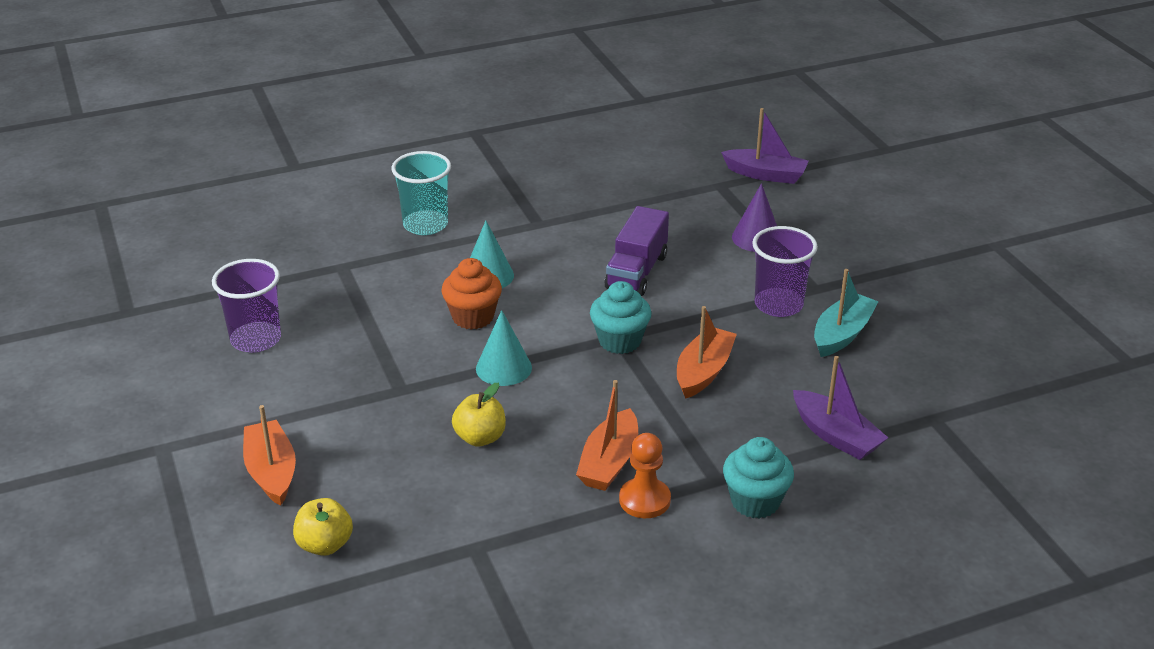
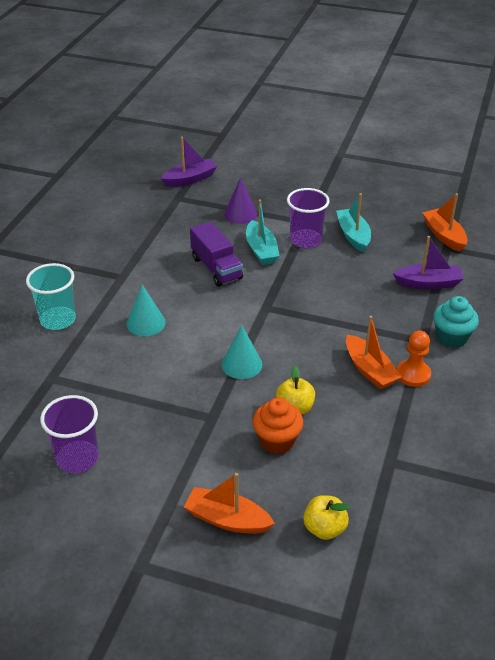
camera: 50 degrees left, 5 degrees up
orange cupcake [441,258,502,330] -> orange cupcake moved to [252,398,303,454]
turquoise cupcake [590,281,652,354] -> none
orange boat [677,306,737,399] -> orange boat moved to [422,193,468,252]
none -> turquoise boat [246,199,280,265]

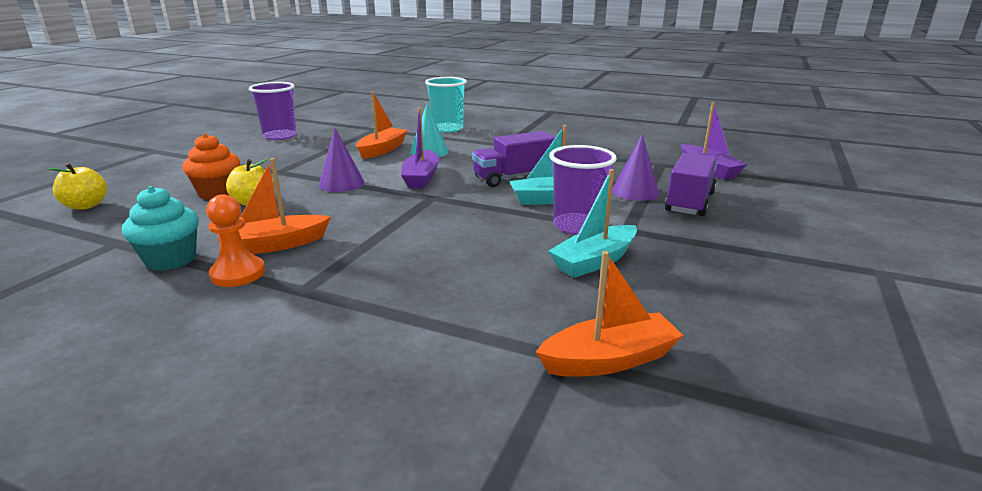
camera: 95 degrees right, 15 degrees down
orange boat [184,473,275,534] -> orange boat moved to [356,91,408,159]
turquoise cone [222,325,263,379] -> purple cone [319,128,365,192]
turquoise boat [336,193,371,252] -> turquoise boat turned 150 degrees clockwise [548,169,637,278]
purple boat [393,236,464,289] -> purple boat moved to [401,108,439,189]
turquoise cupcake [433,296,479,348] -> turquoise cupcake moved to [122,186,199,271]
none -> purple truck [665,153,717,216]

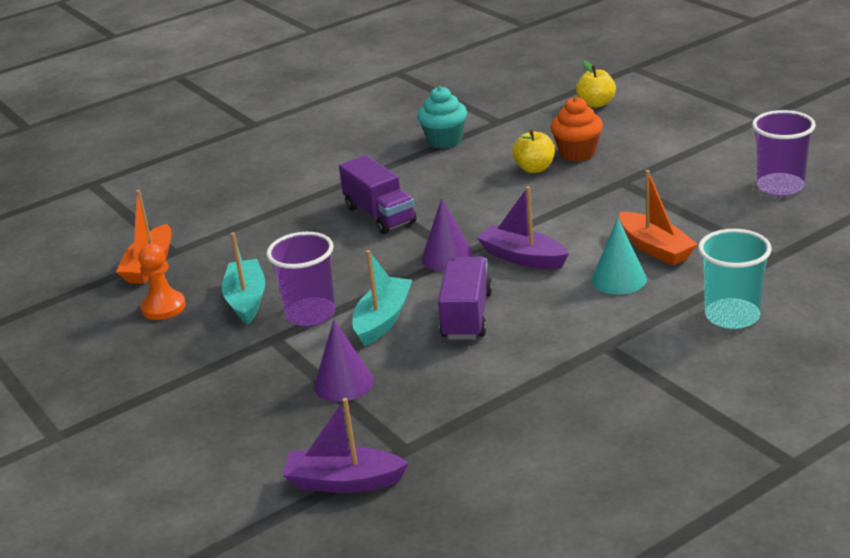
camera: 125 degrees right, 5 degrees up
orange pawn [206,194,265,287] -> orange pawn moved to [138,244,186,320]
orange boat [218,158,331,254] -> none
purple cone [319,128,365,192] -> purple cone moved to [422,198,474,271]
purple truck [665,153,717,216] -> purple truck moved to [339,155,417,234]

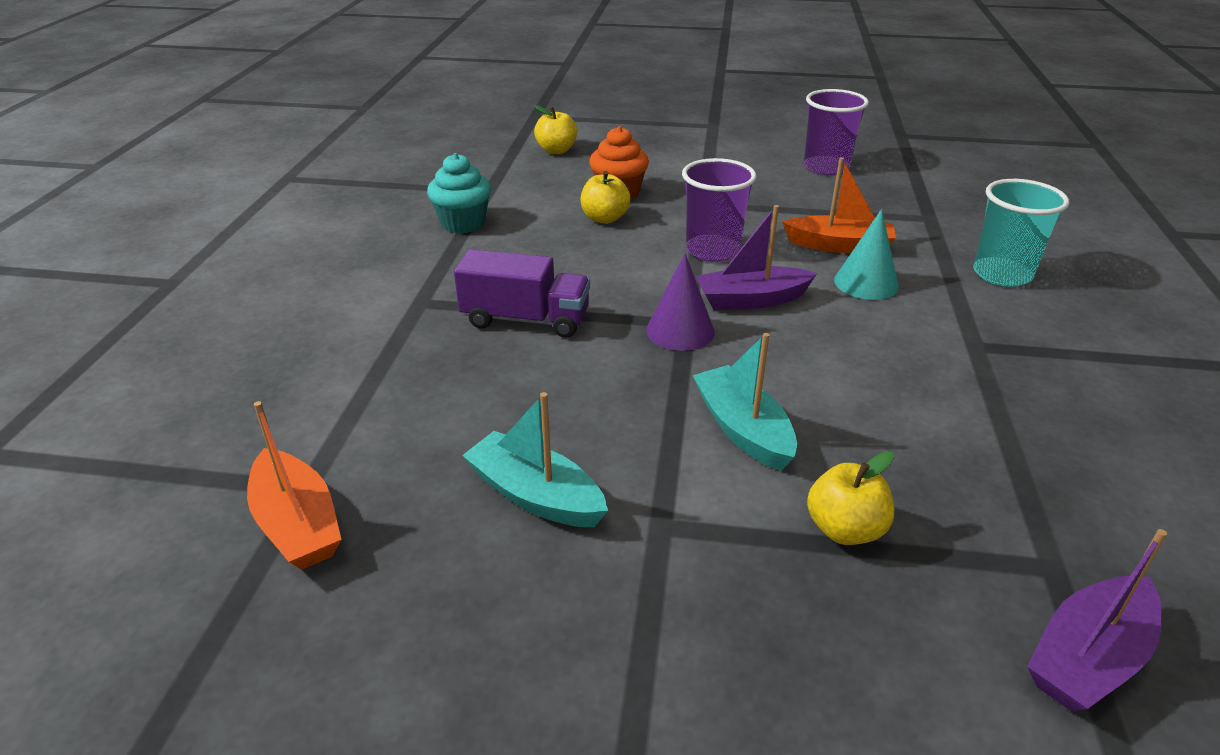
camera: 50 degrees left, 5 degrees up
orange pawn [138,244,186,320] -> none
purple cup [266,232,336,326] -> purple cup moved to [682,158,756,262]
purple cone [314,320,374,402] -> yellow apple [807,451,894,545]
purple truck [438,257,493,340] -> none

